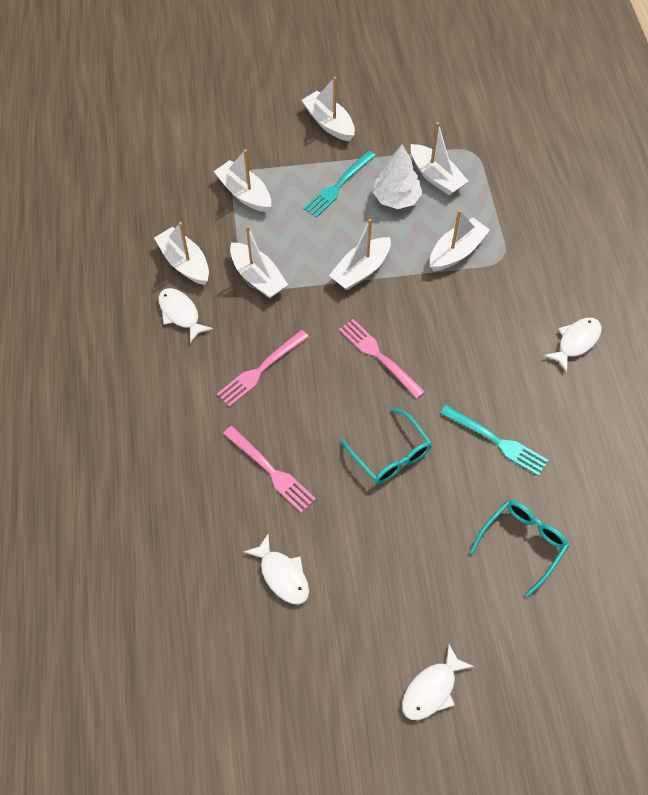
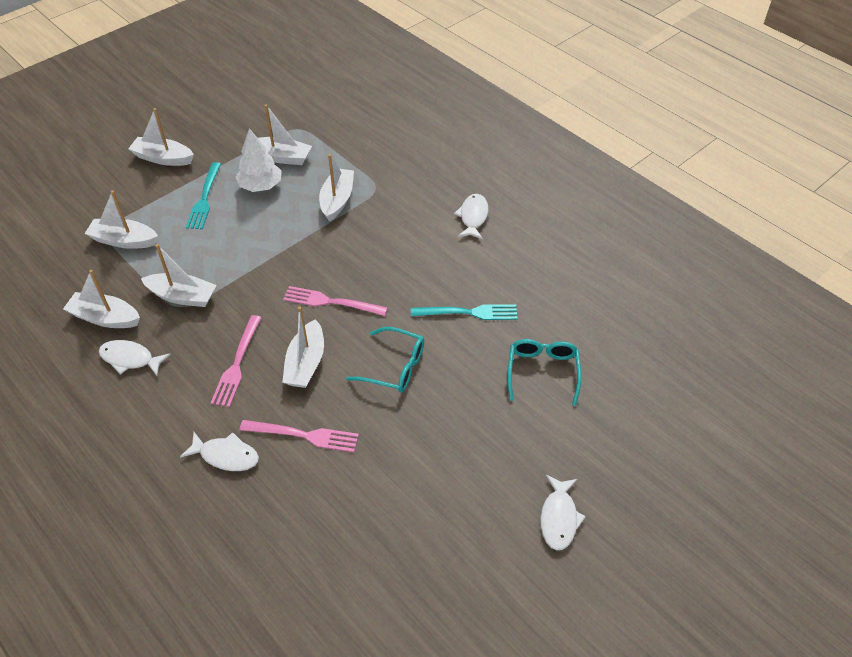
camera: 35 degrees left, 10 degrees down
white fish [244,533,309,604] -> white fish moved to [180,432,259,471]
white boat [329,219,391,290] -> white boat moved to [282,307,324,388]

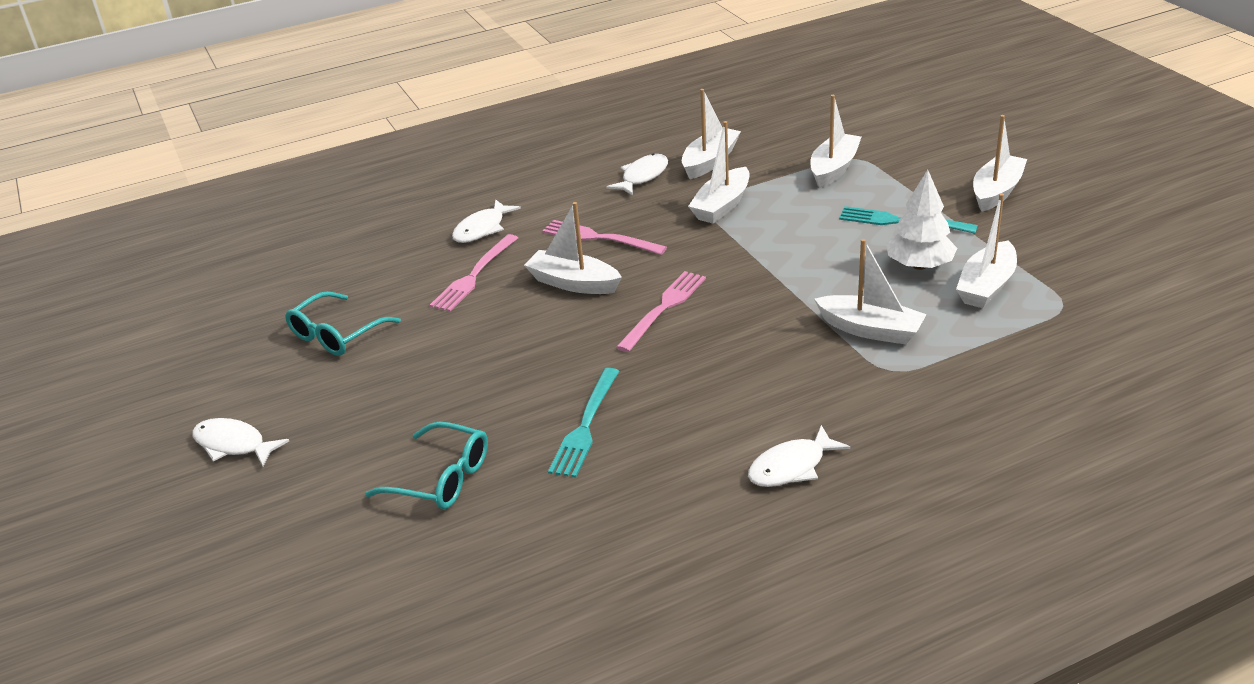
camera: 110 degrees right, 15 degrees down
turquoise glasses [346,327,424,393] -> turquoise glasses moved to [285,291,401,356]
white fish [454,194,489,239] -> white fish turned 120 degrees clockwise [748,425,850,487]

